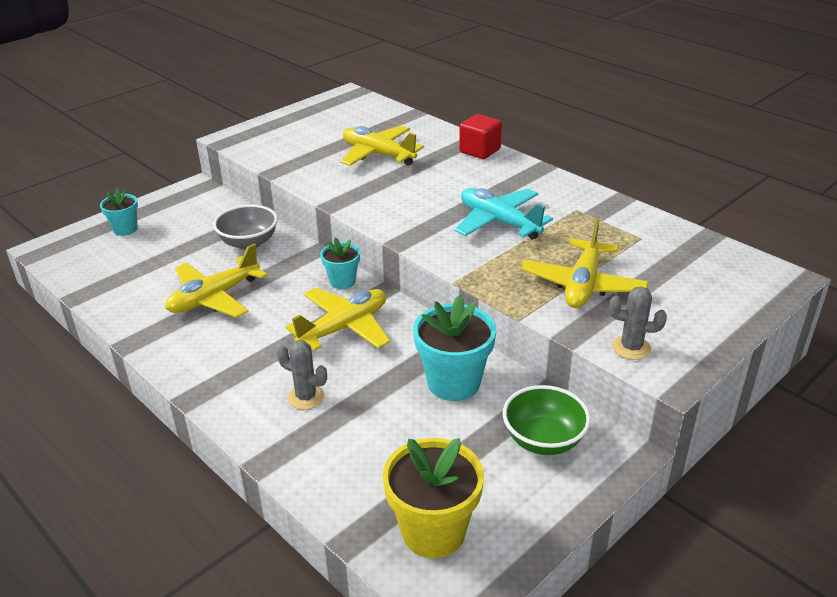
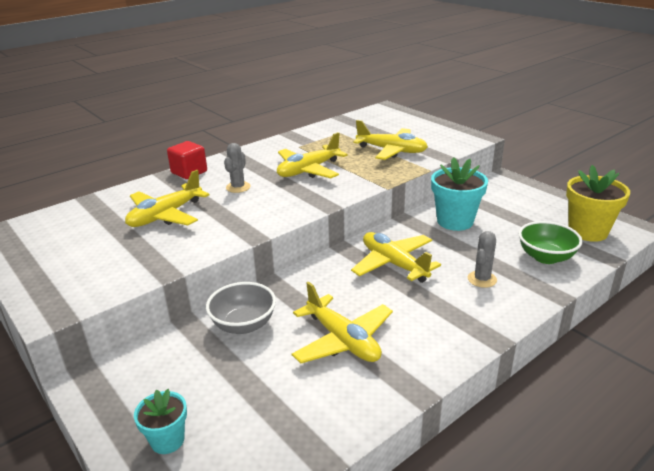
camera: 85 degrees left, 5 degrees down
turquoise flower pot [320,238,360,289] -> none
turquoise plane [455,188,553,240] -> yellow plane [277,132,348,178]
green bowl [503,385,591,455] -> green bowl moved to [518,221,582,264]
grey cactus [609,287,667,360] -> grey cactus moved to [224,143,251,193]

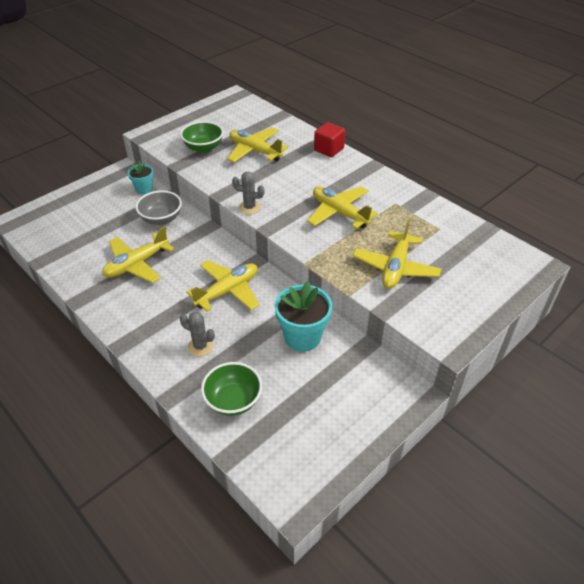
camera: 85 degrees right, 15 degrees up
turquoise flower pot [134,389,187,454] -> turquoise flower pot moved to [128,161,153,194]
grey cactus [224,143,251,193] -> grey cactus moved to [232,171,265,214]
yellow flower pot [566,165,630,242] -> none
none -> green bowl [180,121,224,153]

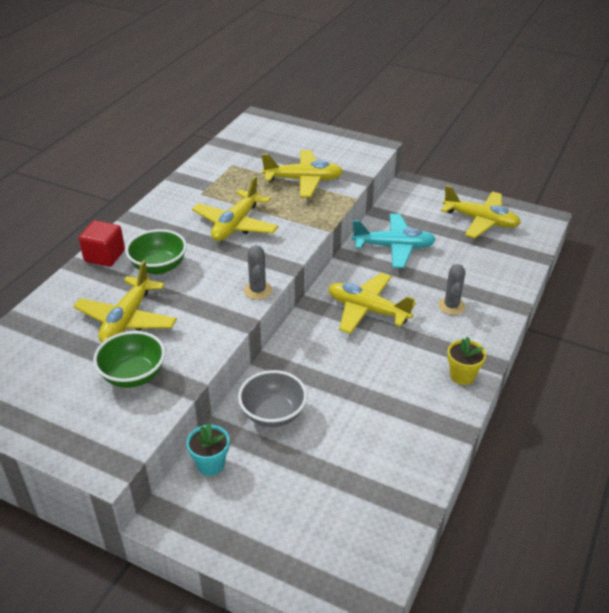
camera: 110 degrees left, 5 degrees down
yellow plane [102,226,174,283] -> yellow plane moved to [441,185,521,238]
green bowl [201,362,262,416] -> green bowl moved to [125,229,187,274]
turquoise flower pot [274,281,332,352] -> turquoise plane [352,214,436,268]
none -> yellow flower pot [447,337,486,385]

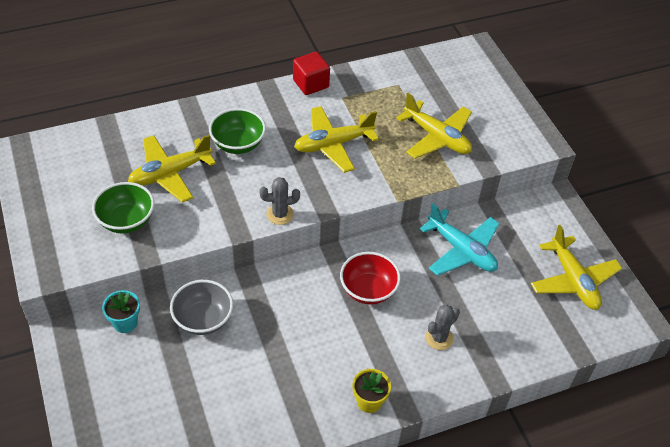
camera: 40 degrees right, 10 degrees up
red cube [79,221,125,267] -> red cube moved to [293,52,330,95]
grey cactus [244,245,272,300] -> grey cactus turned 45 degrees clockwise [259,177,300,225]
yellow plane [328,273,416,334] -> red bowl [340,252,401,305]

